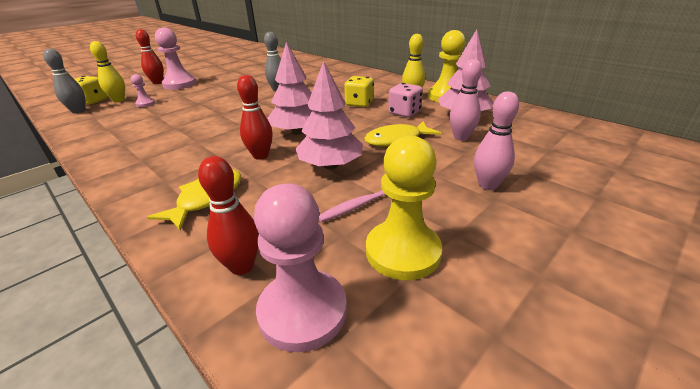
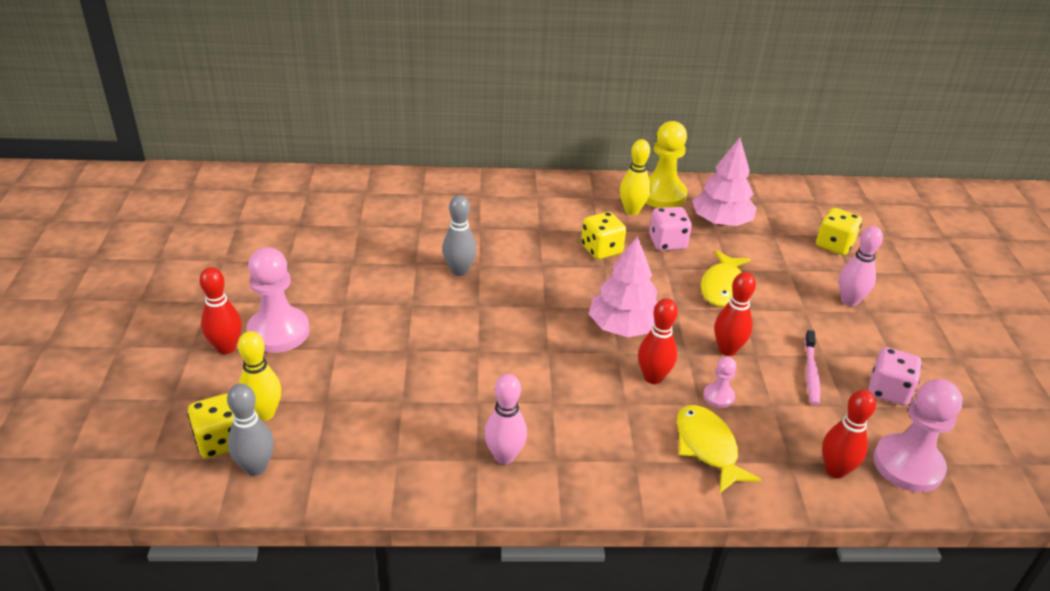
camera: 50 degrees left, 5 degrees up
pink pawn [131,74,155,107] -> pink pawn moved to [703,356,736,408]
pink tree [296,61,363,169] -> red bowling pin [714,272,756,356]
yellow pawn [366,136,442,280] -> pink dice [869,347,922,406]
pink bowling pin [449,59,482,141] -> pink bowling pin moved to [484,374,527,464]
none -> yellow dice [816,208,862,255]

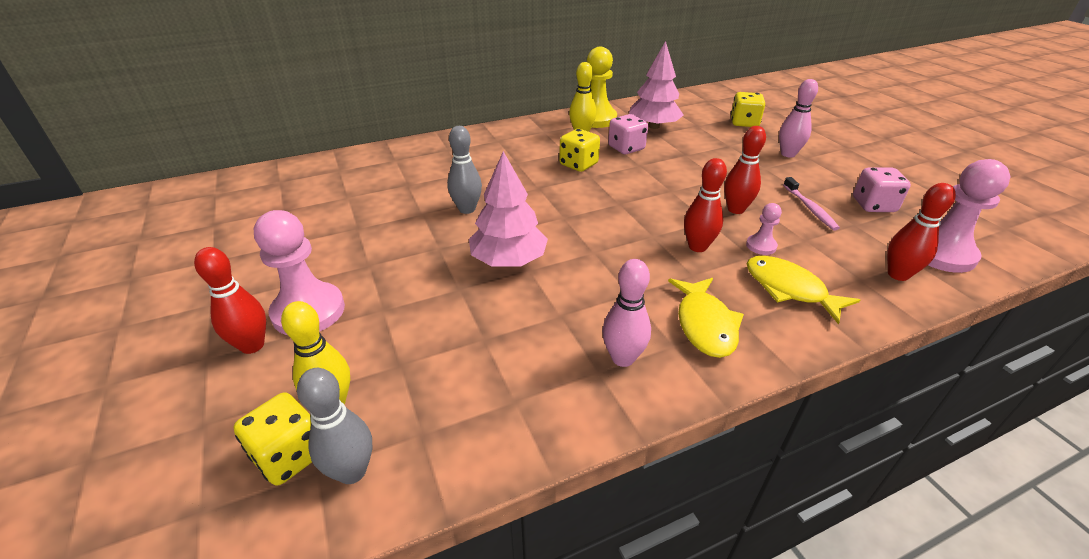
camera: 20 degrees left, 0 degrees up
pink tree [589,236,658,337] -> pink tree moved to [469,151,548,267]
yellow fish [701,250,751,307] -> yellow fish moved to [668,278,744,358]

